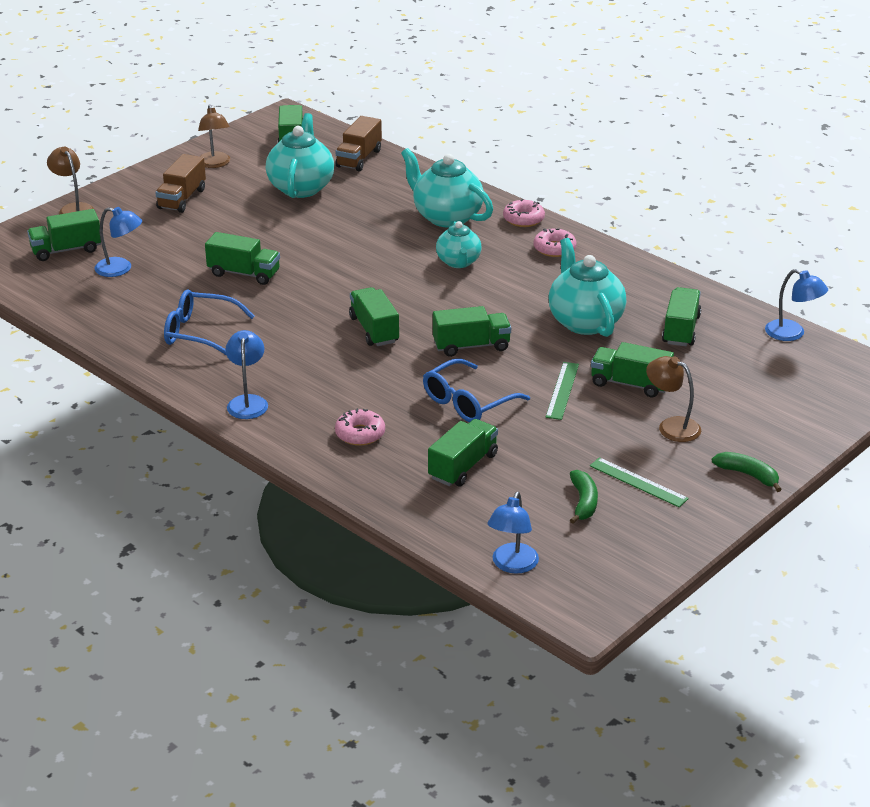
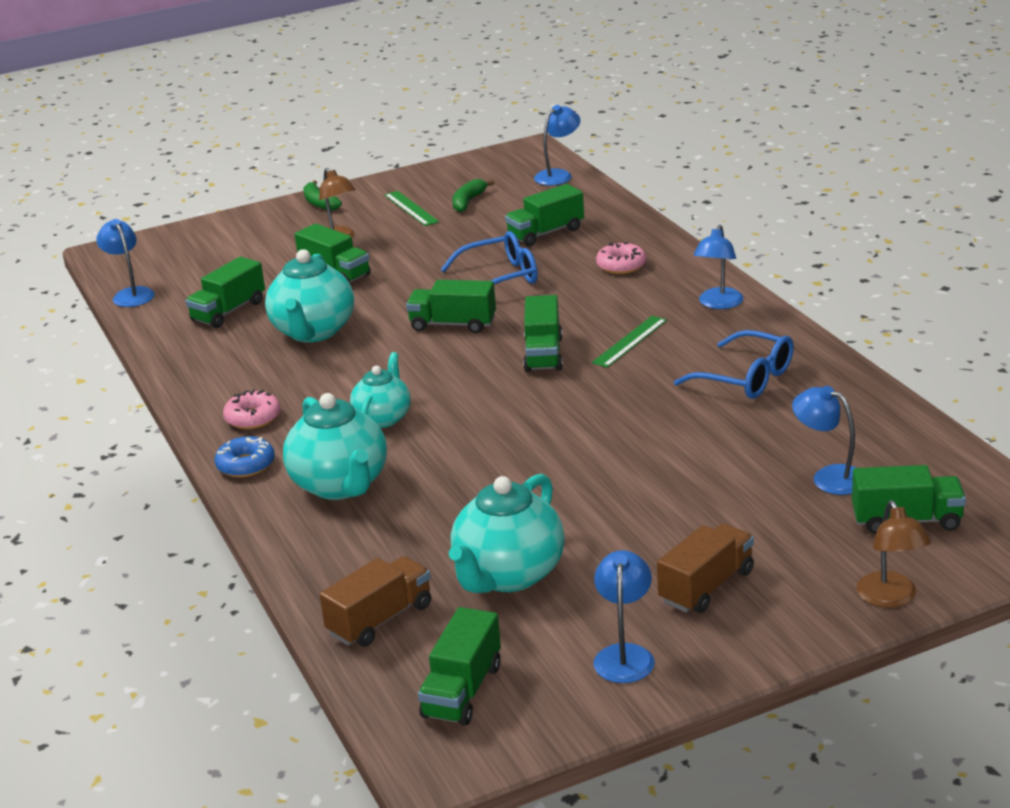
camera: 155 degrees left, 5 degrees down
brown lamp [198,105,230,168] -> blue lamp [593,550,655,683]
green truck [205,232,280,285] -> none
pink donut [503,199,545,227] -> blue donut [215,436,275,477]
green ruler [546,362,579,420] -> green ruler moved to [592,316,667,367]

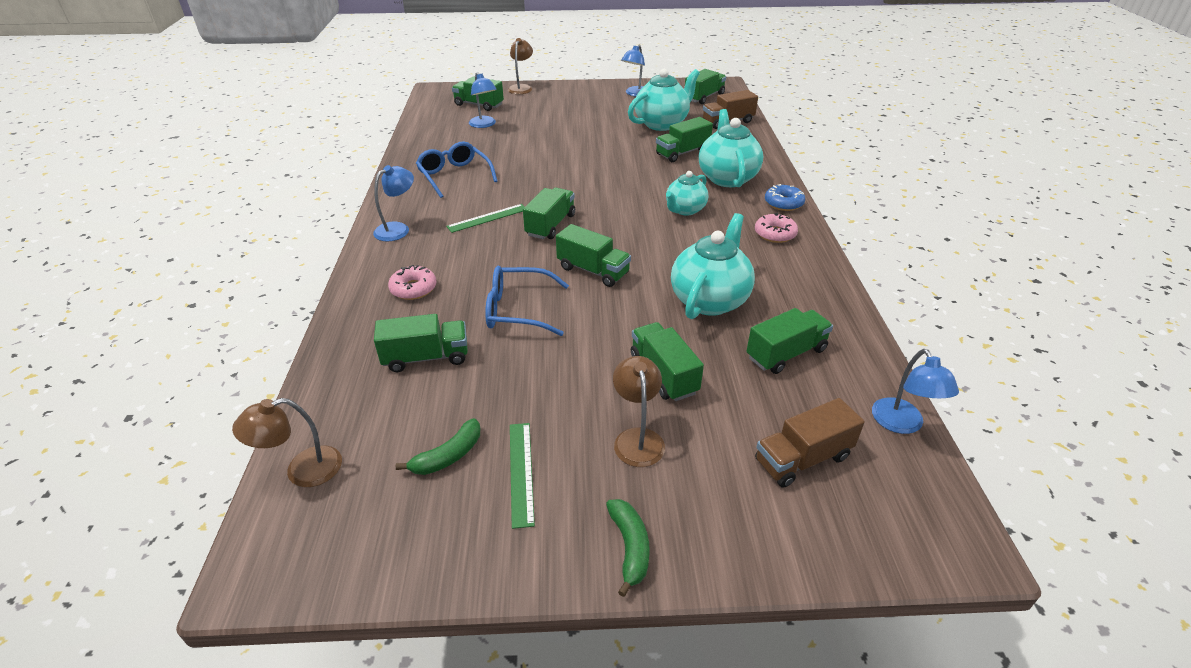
camera: 160 degrees left, 10 degrees up
blue lamp [534,105,580,185] -> brown lamp [232,398,342,487]
brown truck [657,523,754,613] -> brown truck moved to [755,398,865,488]
none -> green truck [656,117,713,162]

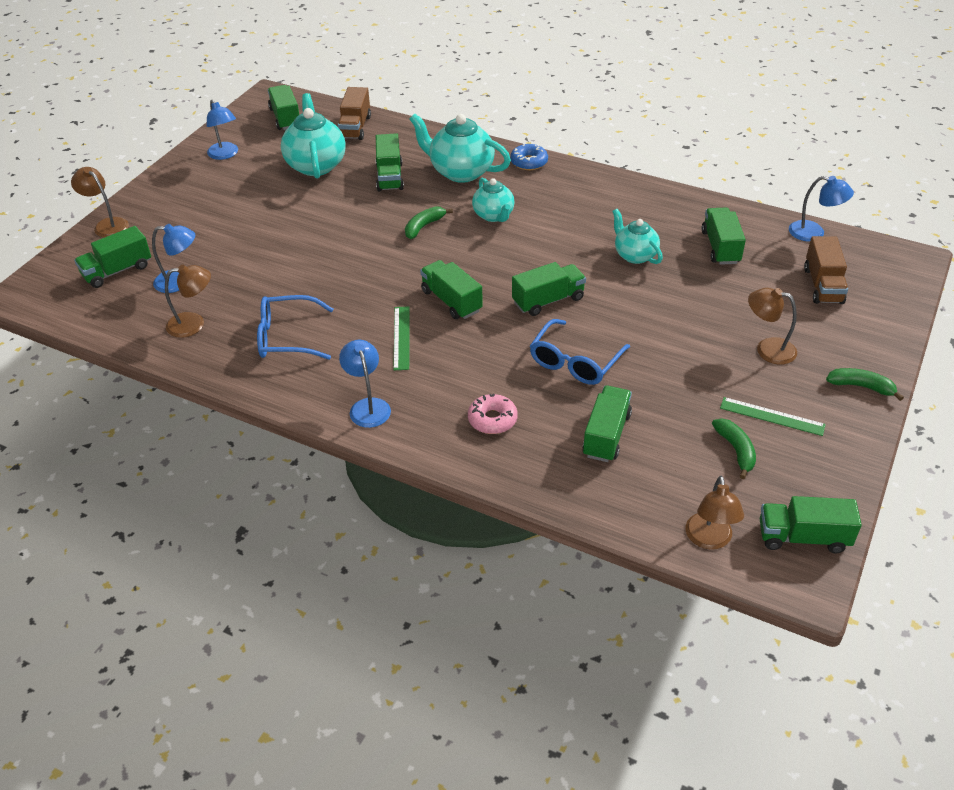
camera: 60 degrees left, 5 degrees up
green truck [631,322,704,401] -> green truck moved to [760,496,862,553]
turquoise teapot [671,213,755,319] -> turquoise teapot [612,209,663,264], size x0.62
pink donut [755,213,798,243] -> none
none -> brown lamp [165,265,211,338]
none -> green banana [405,206,453,239]

